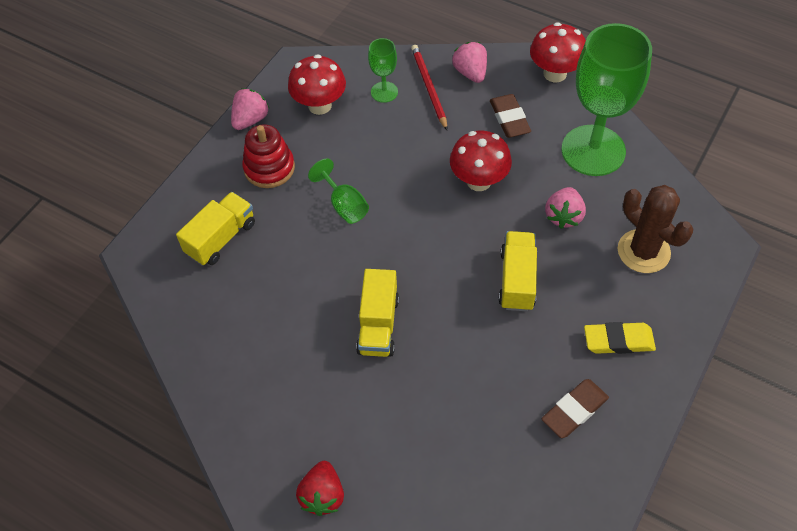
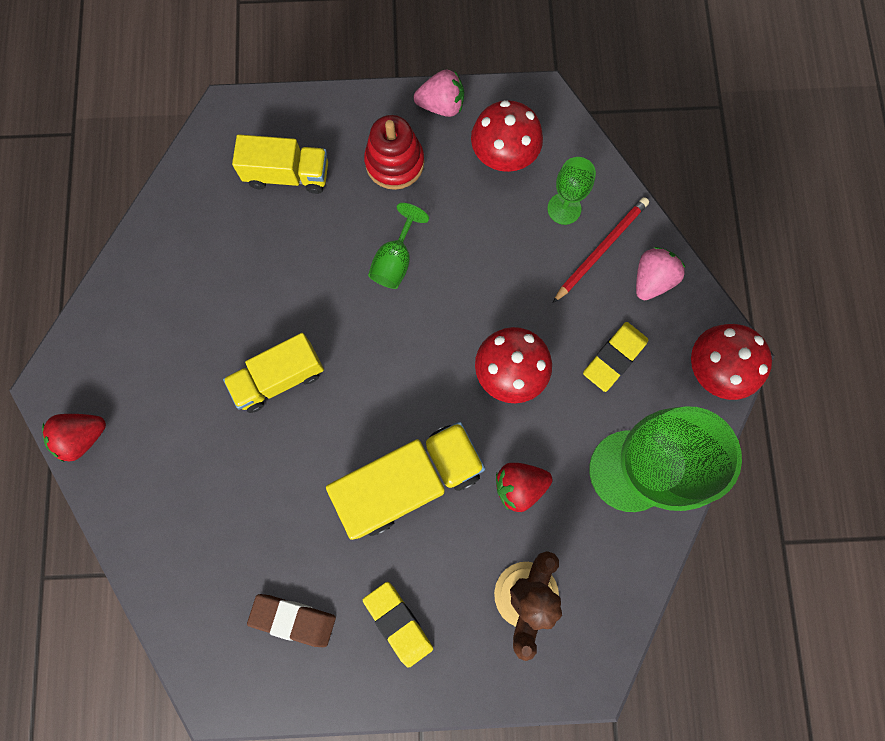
camera: 55 degrees right, 20 degrees up
brown eraser [490,94,531,138] -> yellow eraser [583,322,649,392]
yellow truck [499,231,537,311] -> yellow truck [326,422,485,540], size x1.51
pink strawberry [545,187,586,229] -> red strawberry [496,463,552,512]

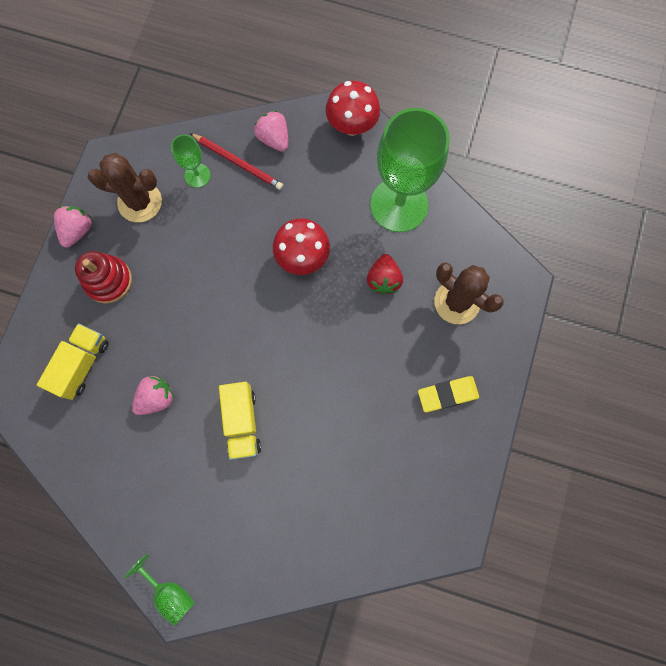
camera: 70 degrees left, 0 degrees up
red strawberry [42,414,106,462] -> none
brown eraser [247,594,336,647] -> none
yellow truck [326,422,485,540] -> none
green goblet [368,203,429,289] -> green goblet moved to [125,554,195,626]
red mushroom [471,100,543,172] -> brown cactus [88,153,162,222]
red pencil [553,197,649,303] -> red pencil turned 150 degrees clockwise [190,133,283,190]
yellow eraser [583,322,649,392] -> none
none -> pink strawberry [132,376,174,415]

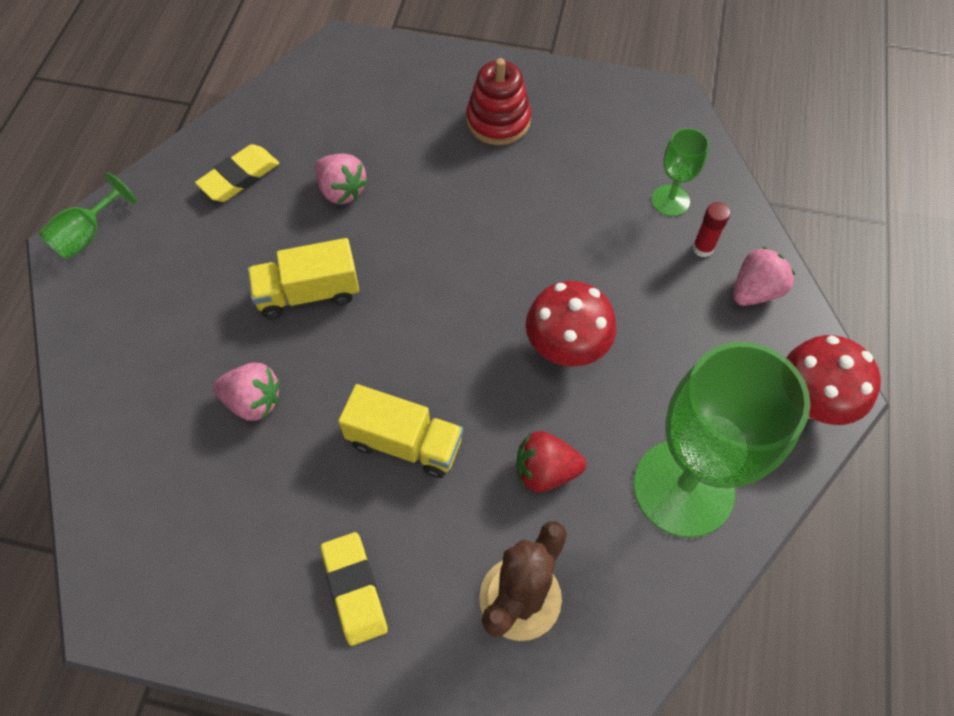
camera: 85 degrees right, 15 degrees down
yellow truck [37,323,109,400] -> yellow truck moved to [338,384,463,478]
pink strawberry [54,206,92,248] -> pink strawberry moved to [213,363,280,421]
brown cactus [88,153,162,222] -> none
red pencil [190,133,283,190] -> red glue stick [692,202,730,257]
none -> yellow eraser [195,144,279,202]

